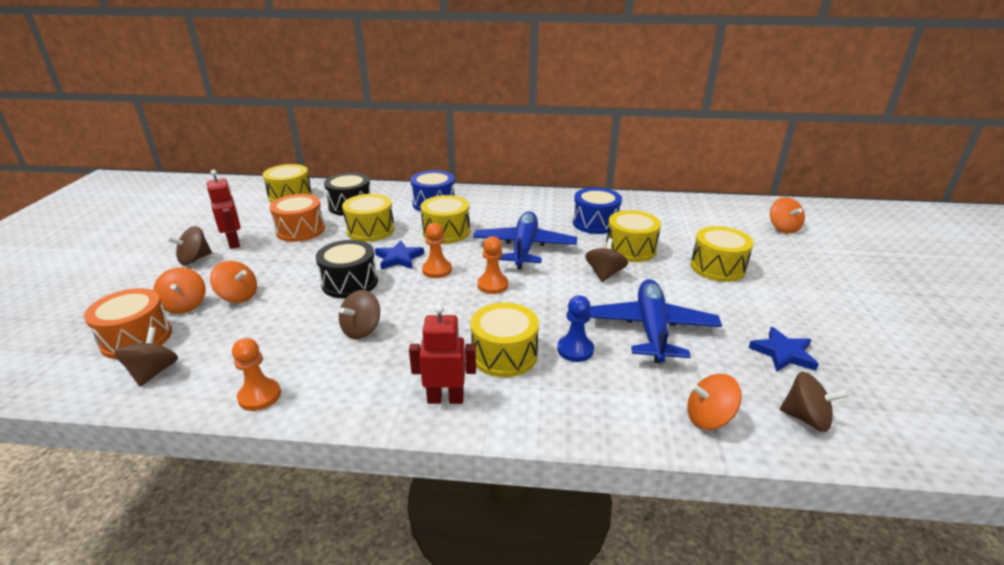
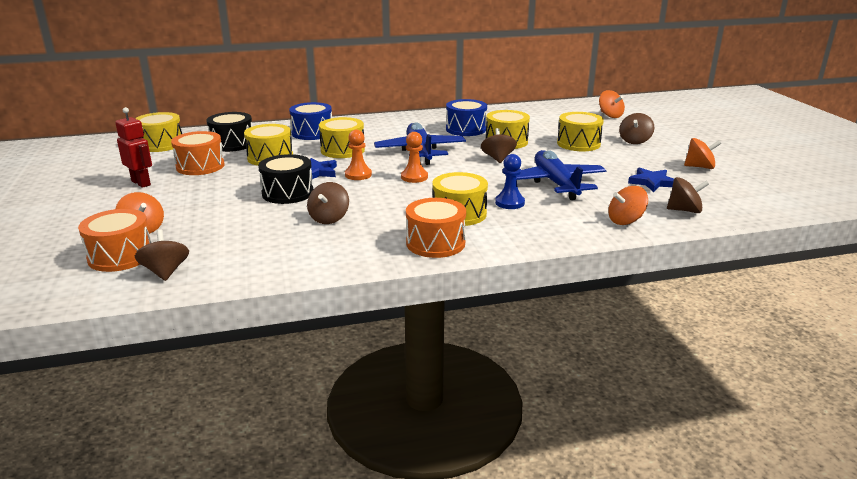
camera: 20 degrees left, 5 degrees down
brown spinning top [167,226,212,265] -> brown spinning top moved to [619,113,655,144]
orange spinning top [210,261,257,303] -> orange spinning top moved to [684,138,721,169]
orange pawn [232,338,281,411] -> none
red robot [409,304,476,404] -> orange drum [406,198,466,258]

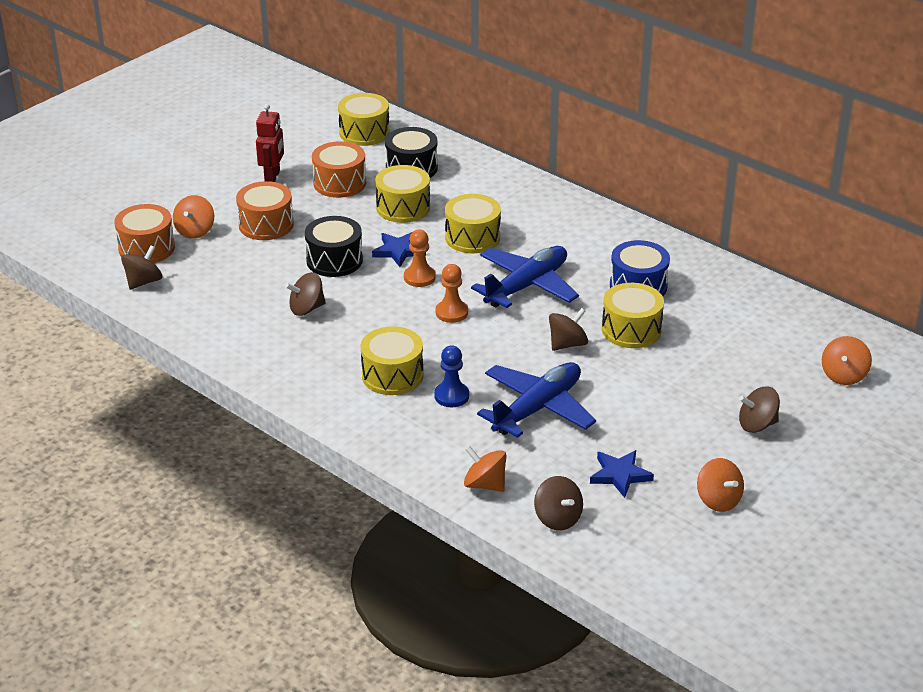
camera: 55 degrees right, 10 degrees up
blue drum [289,102,332,140] -> none
orange drum [406,198,466,258] -> orange drum moved to [236,181,294,240]
yellow drum [557,112,604,151] -> none

